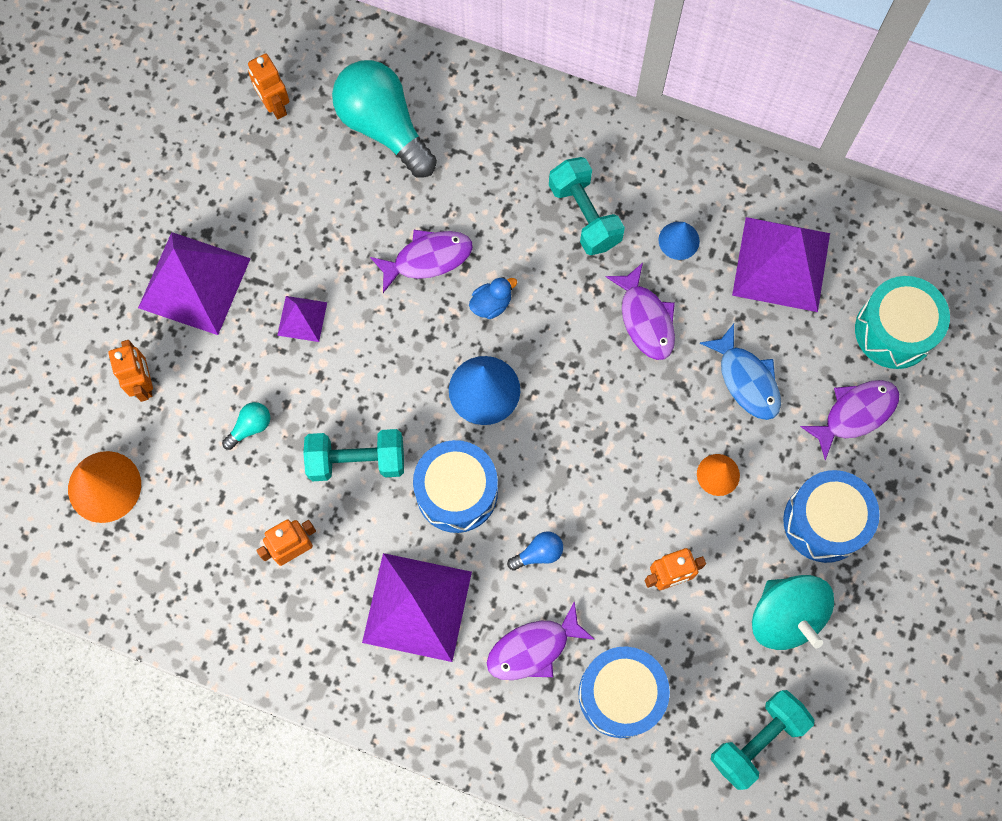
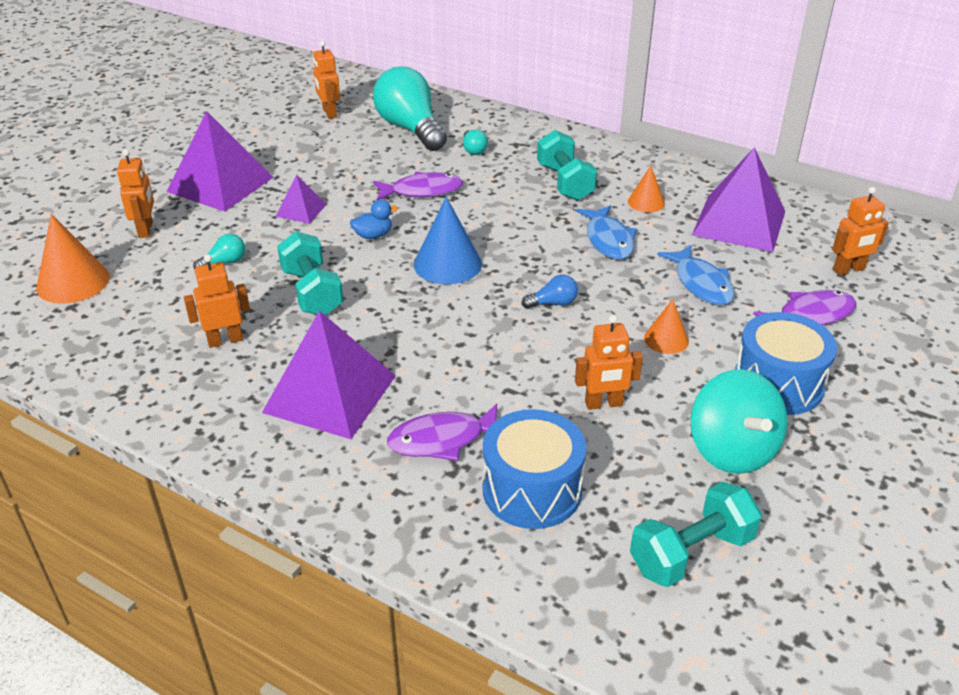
camera: 10 degrees right, 35 degrees down
turquoise dumbbell [303,429,404,481] -> turquoise dumbbell turned 60 degrees clockwise [277,231,343,315]
blue drum [413,440,498,533] -> none
blue duck [469,277,517,319] -> blue duck moved to [350,199,398,239]
blue light bulb [507,531,563,571] -> blue light bulb moved to [522,275,578,309]
purple fish [606,263,675,360] -> blue fish [576,205,637,259]
blue cone [659,222,700,260] -> orange cone [628,166,665,212]
turquoise drum [855,276,950,369] -> orange robot [832,187,889,275]
none -> turquoise light bulb [463,130,488,155]

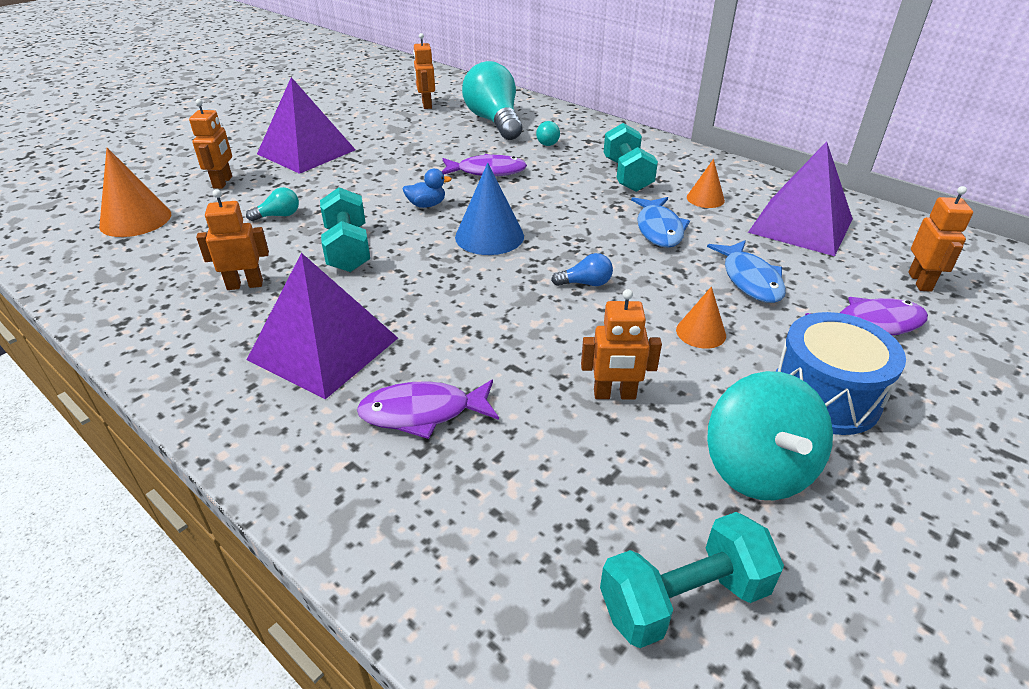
camera: 10 degrees right, 0 degrees up
purple pyramid [275,175,327,224] -> none
blue drum [483,409,586,529] -> none
orange robot [832,187,889,275] -> orange robot turned 75 degrees counterclockwise [908,186,973,292]

